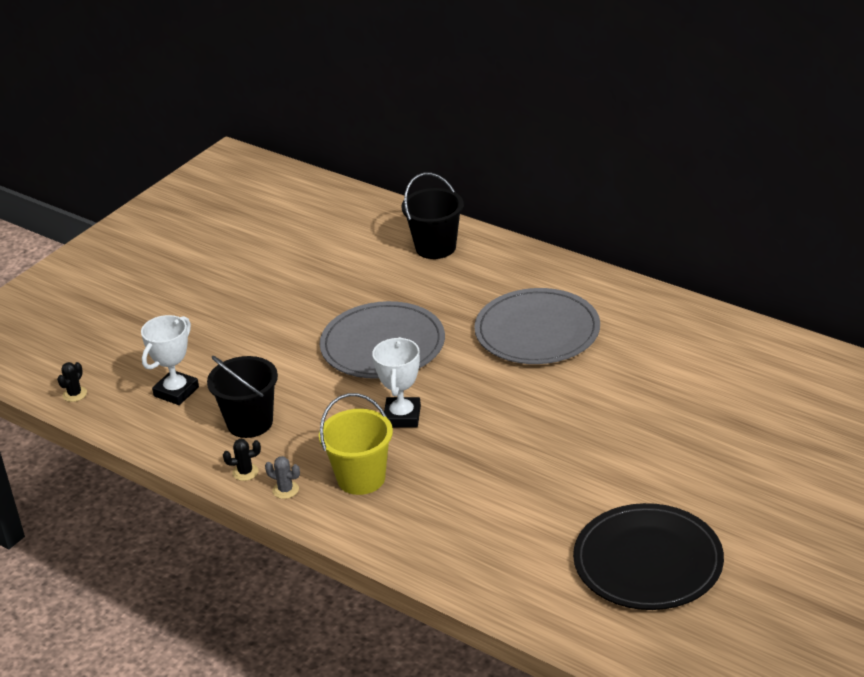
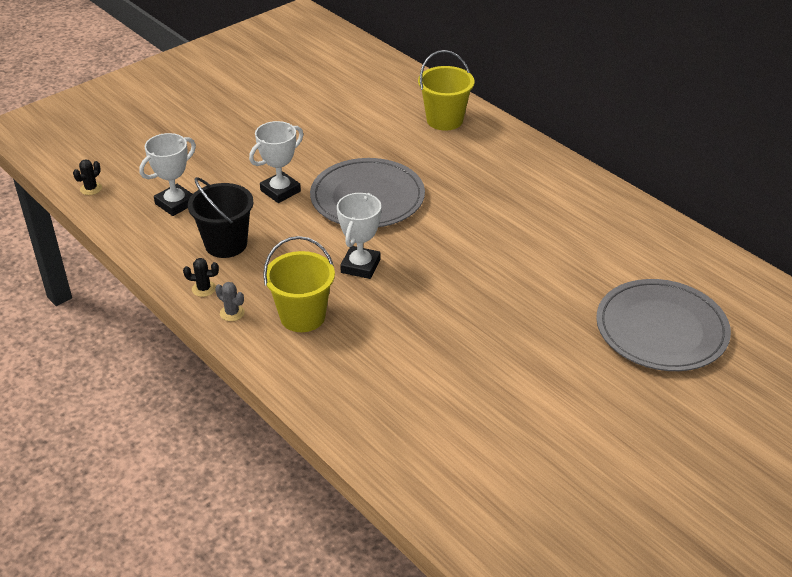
camera: 10 degrees right, 5 degrees up
black bucket [401,173,464,259] -> yellow bucket [418,50,475,131]
grey plate [474,288,600,364] -> grey plate moved to [596,279,731,371]
black plate [573,503,724,610] -> none
none -> white trophy [249,121,303,203]

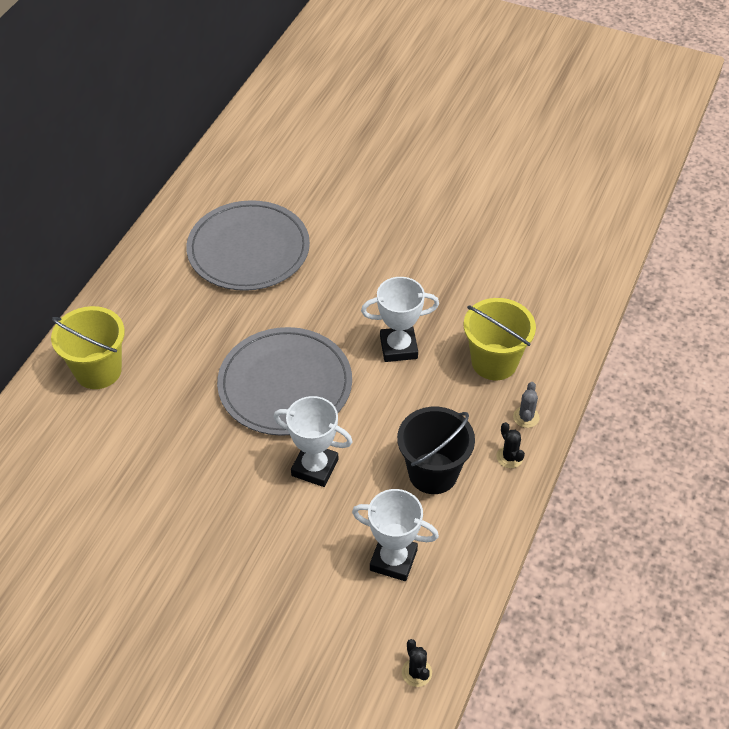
camera: 115 degrees left, 10 degrees up
black cactus [73,159,102,195] -> black cactus turned 60 degrees clockwise [402,639,432,687]
grey plate [596,279,731,371] -> grey plate moved to [186,200,310,291]

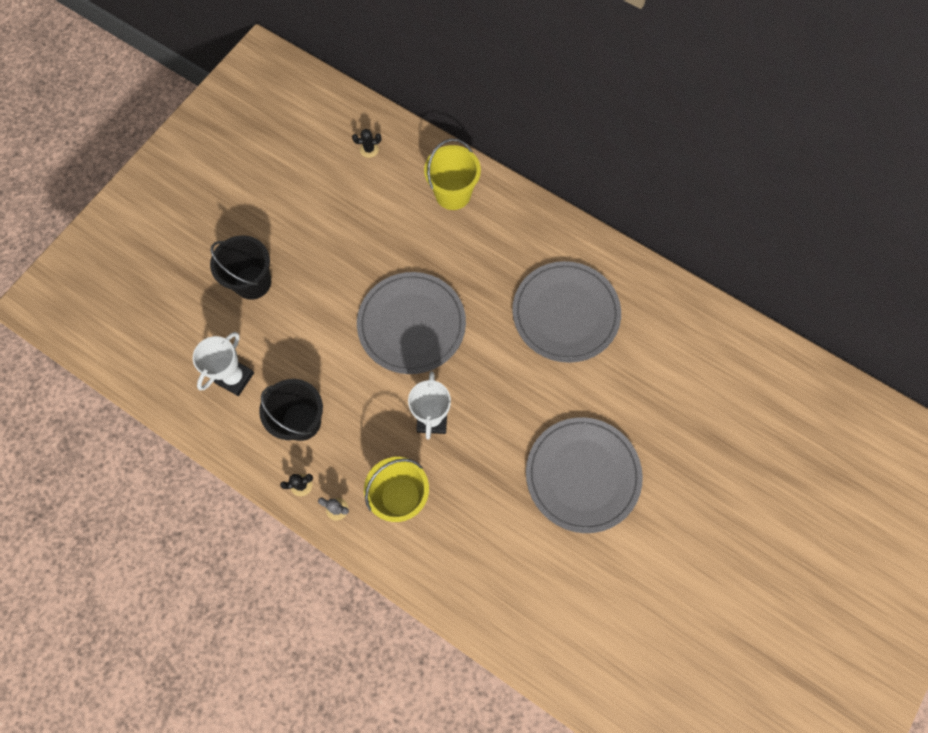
camera: 100 degrees right, 20 degrees up
white trophy [274,396,353,487] -> none
black cactus [402,639,432,687] -> black cactus moved to [352,129,381,158]
none -> black bucket [210,236,271,300]
none -> grey plate [526,417,643,533]

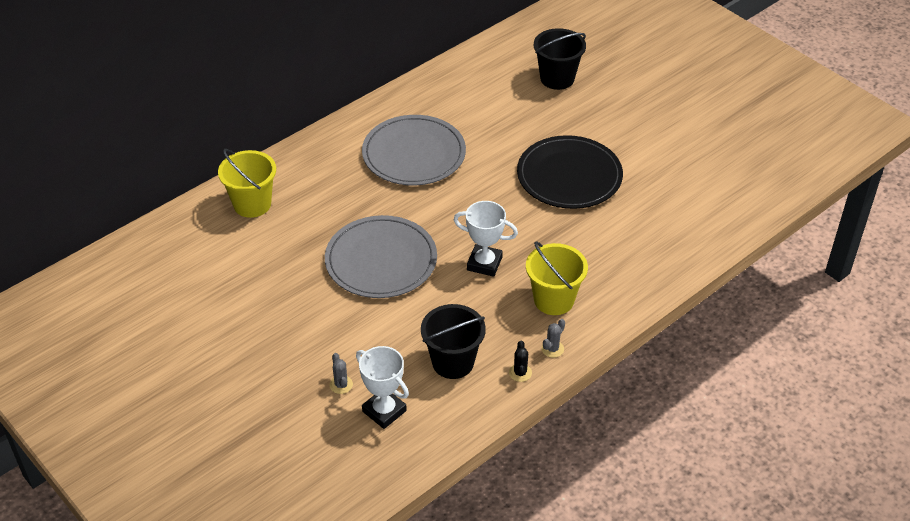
camera: 75 degrees left, 25 degrees down
black bucket [210,236,271,300] -> black bucket moved to [534,28,586,90]
black cactus [352,129,381,158] -> none
grey plate [526,417,643,533] -> black plate [517,135,623,209]
none -> grey cactus [330,353,353,394]

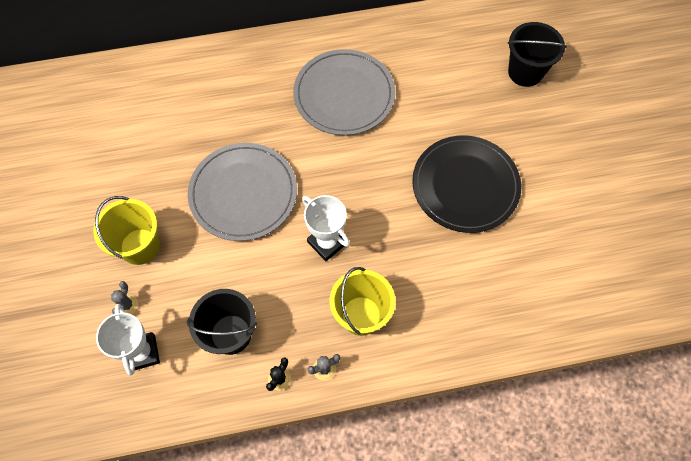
camera: 30 degrees right, 20 degrees up
yellow bucket [218,149,276,218] -> yellow bucket moved to [93,196,160,265]

